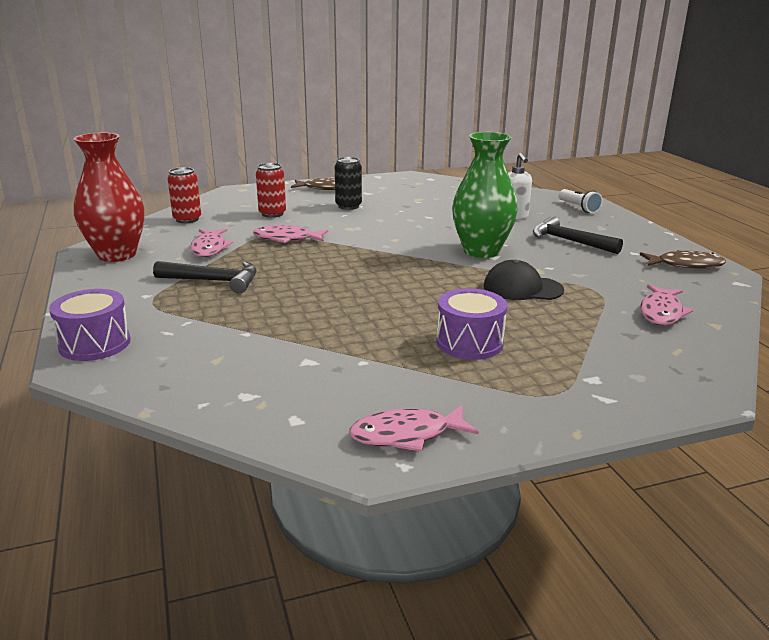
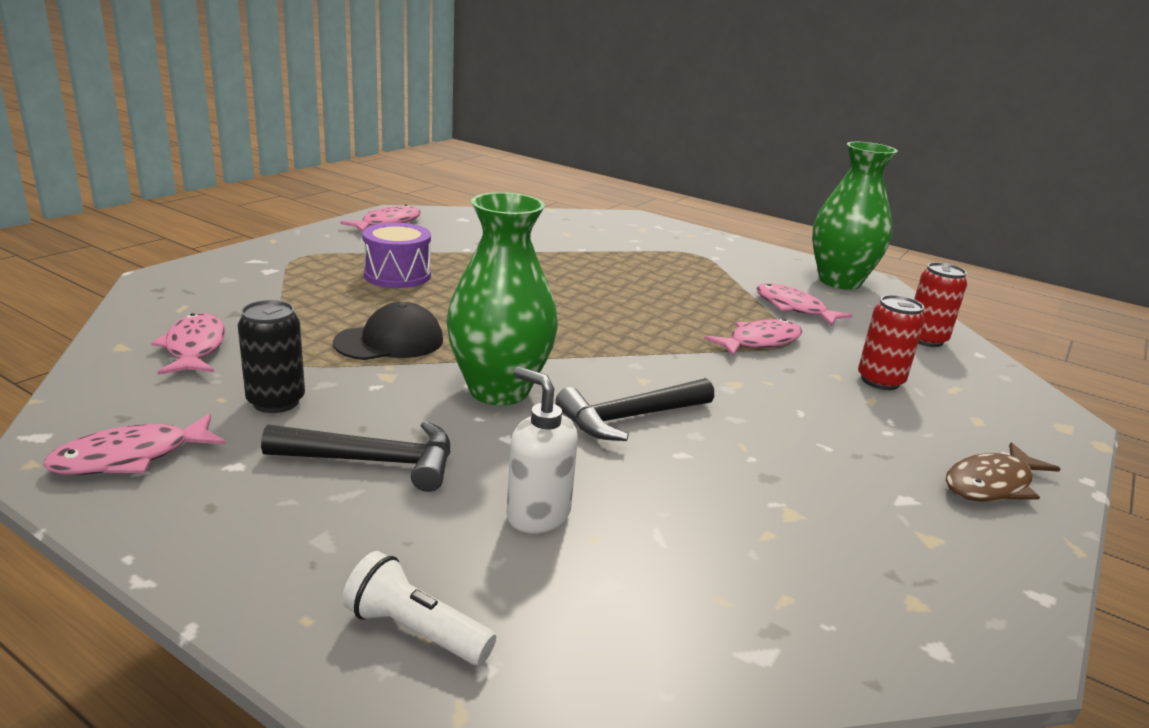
camera: 140 degrees right, 0 degrees up
purple drum [49,289,131,361] -> none
red vase [74,133,144,262] -> green vase [812,142,898,290]
black hammer [153,261,257,293] -> black hammer moved to [555,378,714,441]
black can [335,157,362,210] -> black can moved to [238,300,305,413]
brown fish [640,250,726,269] -> pink fish [43,414,226,475]

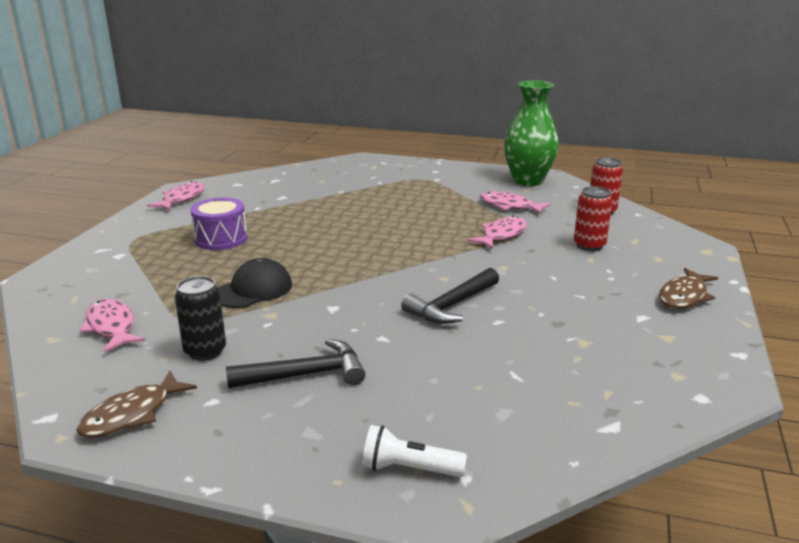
camera: 15 degrees left, 0 degrees up
pink fish [43,414,226,475] -> brown fish [76,371,197,438]
green vase [446,192,558,405] -> none
white soap dispenser [507,367,578,533] -> none

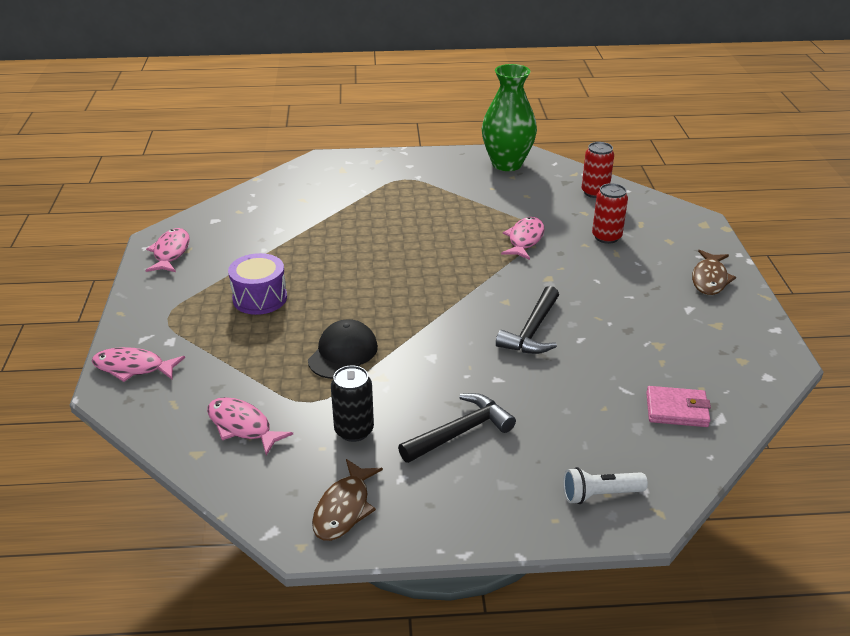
camera: 20 degrees left, 10 degrees up
pink fish [480,191,551,214] -> pink fish moved to [92,347,185,382]
none -> pink wallet [646,386,711,427]

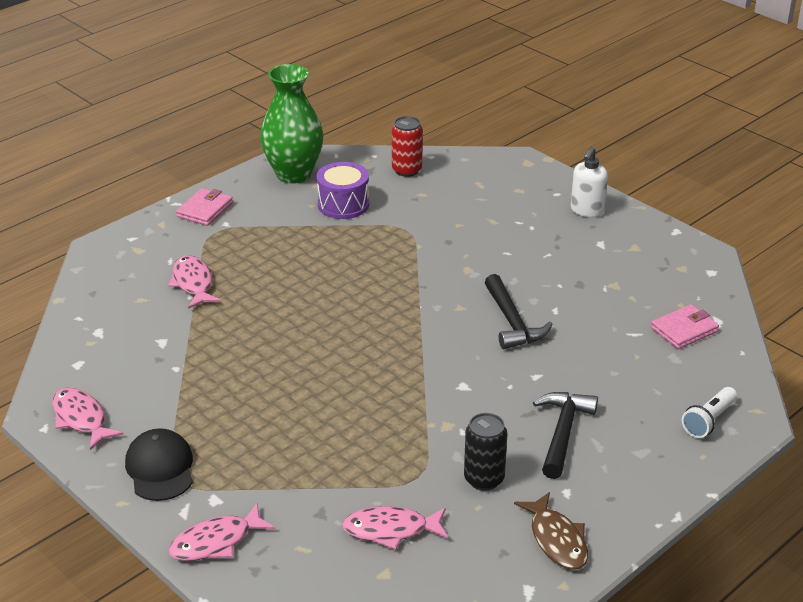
camera: 40 degrees left, 0 degrees up
purple drum [228,253,287,315] -> purple drum moved to [316,162,369,219]
black cap [308,319,378,379] -> black cap moved to [125,428,193,501]
pink fish [501,217,544,260] -> pink fish moved to [168,255,221,309]
red can [592,183,628,244] -> none
brown fish [692,250,736,295] -> white soap dispenser [571,146,608,217]
none -> pink wallet [176,188,233,226]

